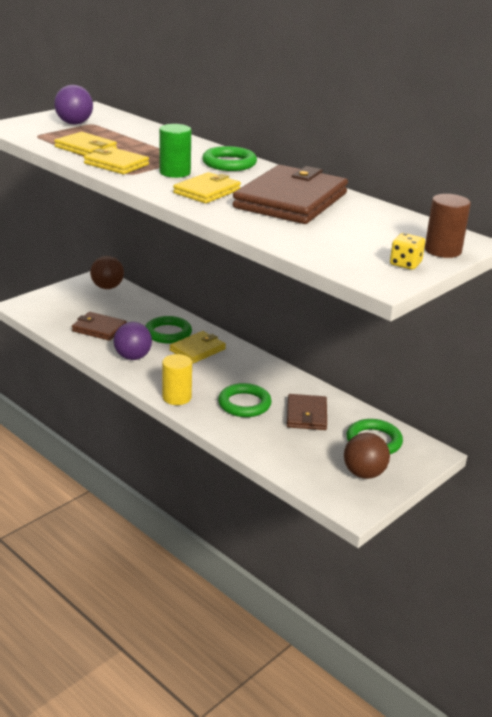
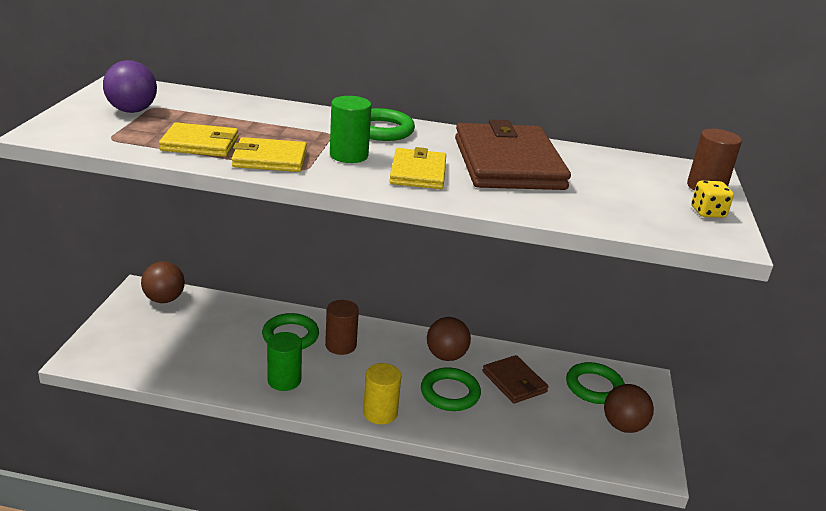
camera: 35 degrees left, 0 degrees up
brown wallet [72,312,127,341] -> none
purple ball [114,322,152,360] -> green cylinder [267,332,302,391]
yellow wallet [170,331,226,364] -> brown cylinder [325,300,359,355]
none -> brown ball [427,317,471,361]

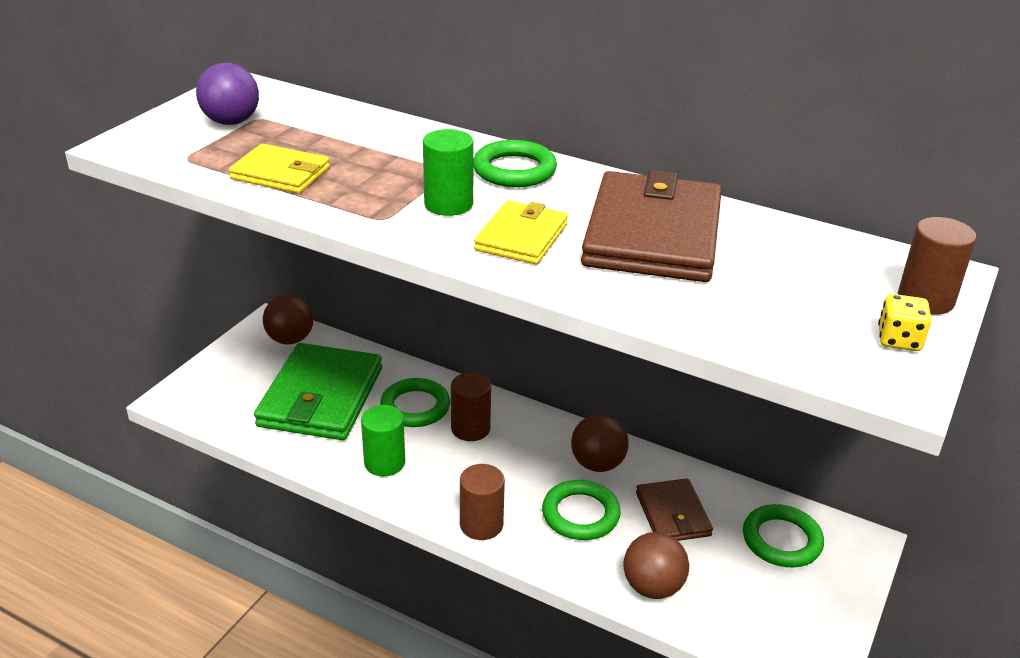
camera: 20 degrees right, 5 degrees up
yellow wallet [232,137,307,172] -> none
yellow cylinder [363,363,401,425] -> brown cylinder [460,464,505,540]
brown ball [604,384,654,433] -> brown ball moved to [623,532,689,599]
none -> green wallet [254,343,382,440]

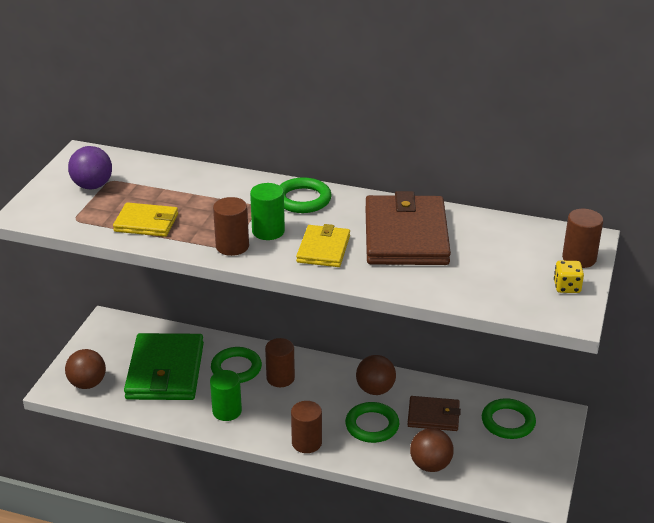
camera: 10 degrees left, 0 degrees up
brown ball [263,295,313,344] -> brown ball moved to [65,349,106,389]
brown wallet [636,478,713,541] -> brown wallet turned 60 degrees counterclockwise [407,396,461,431]
none -> brown cylinder [213,197,249,256]

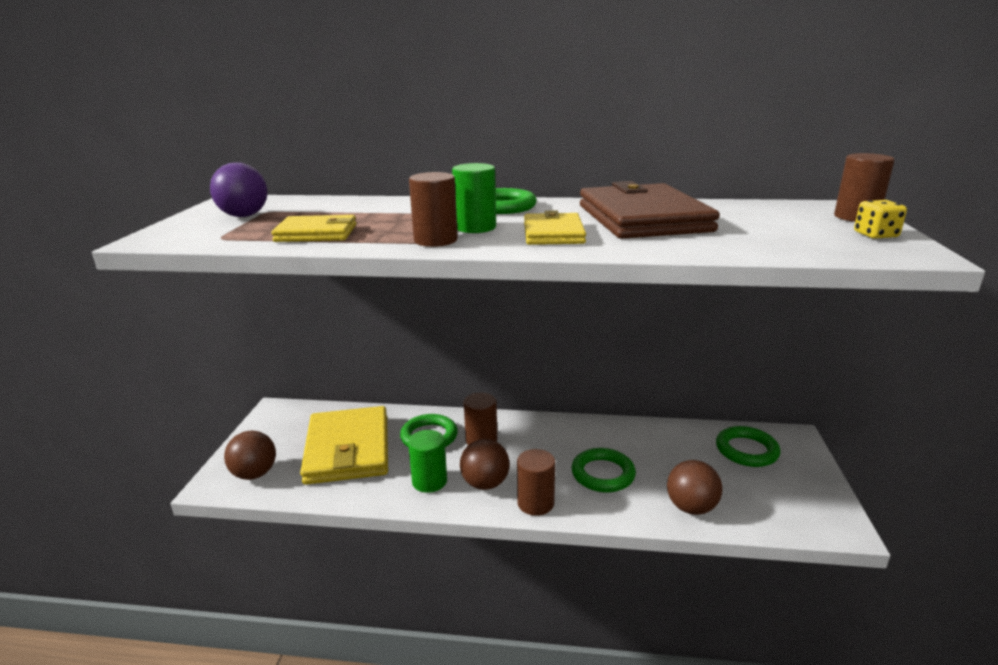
camera: 10 degrees left, 10 degrees down
green wallet [124,333,204,400] -> yellow wallet [300,406,388,485]
brown ball [356,355,396,395] -> brown ball moved to [460,439,510,490]
brown wallet [407,396,461,431] -> none

